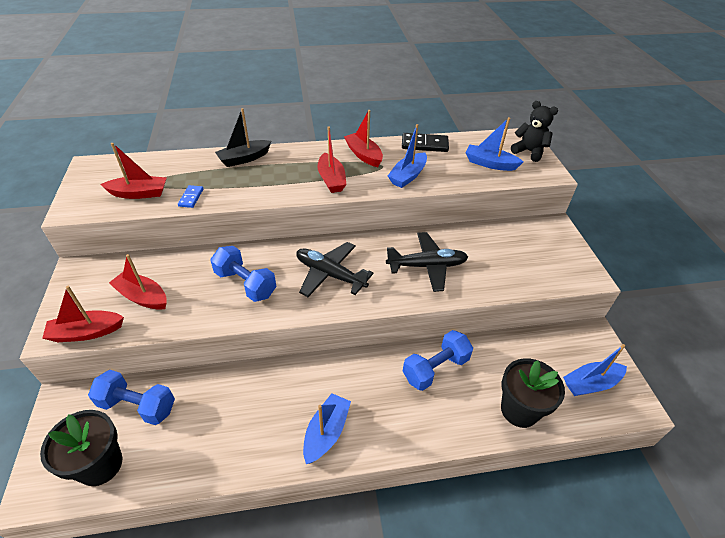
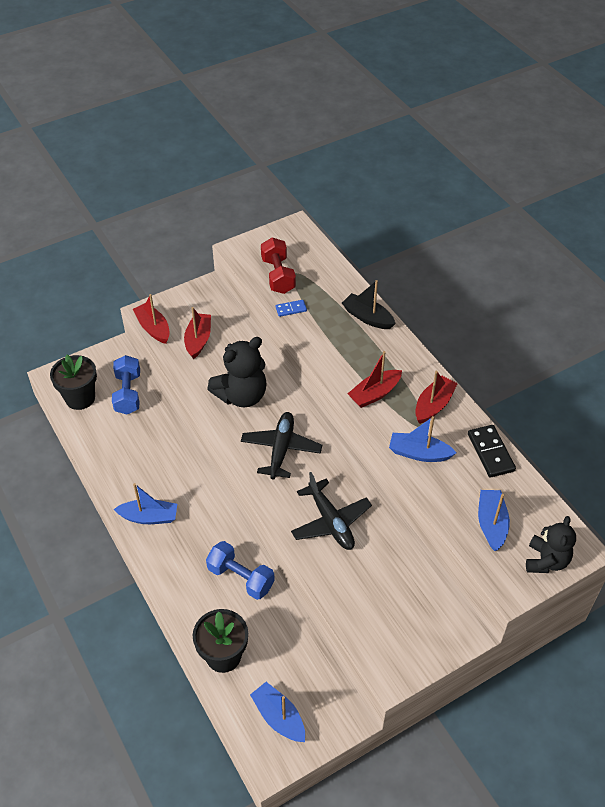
camera: 70 degrees right, 5 degrees up
red boat [100,143,167,199] -> red dumbbell [261,238,296,294]
blue dumbbell [210,246,276,302] -> black teddy bear [207,337,267,407]

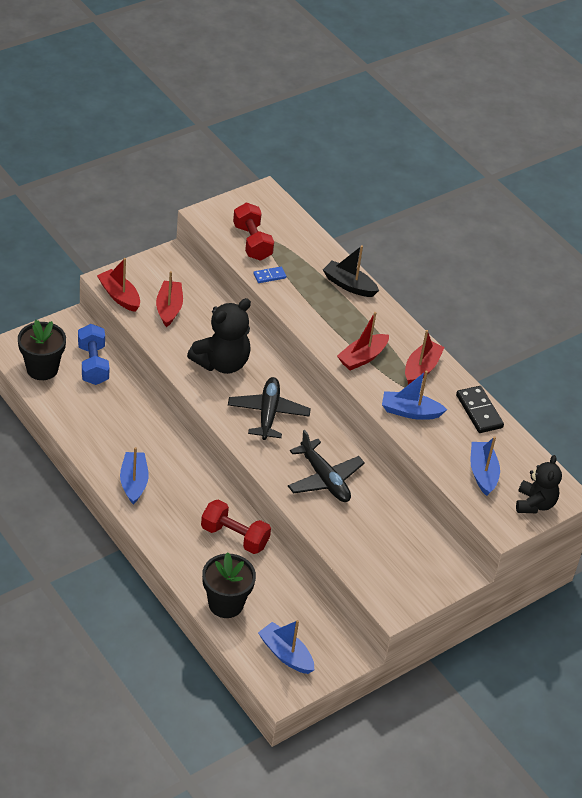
camera: 10 degrees left, 5 degrees down
blue boat [114,483,177,524] -> blue boat turned 90 degrees counterclockwise [120,447,149,505]
blue dumbbell [206,541,275,600] -> red dumbbell [201,500,271,554]

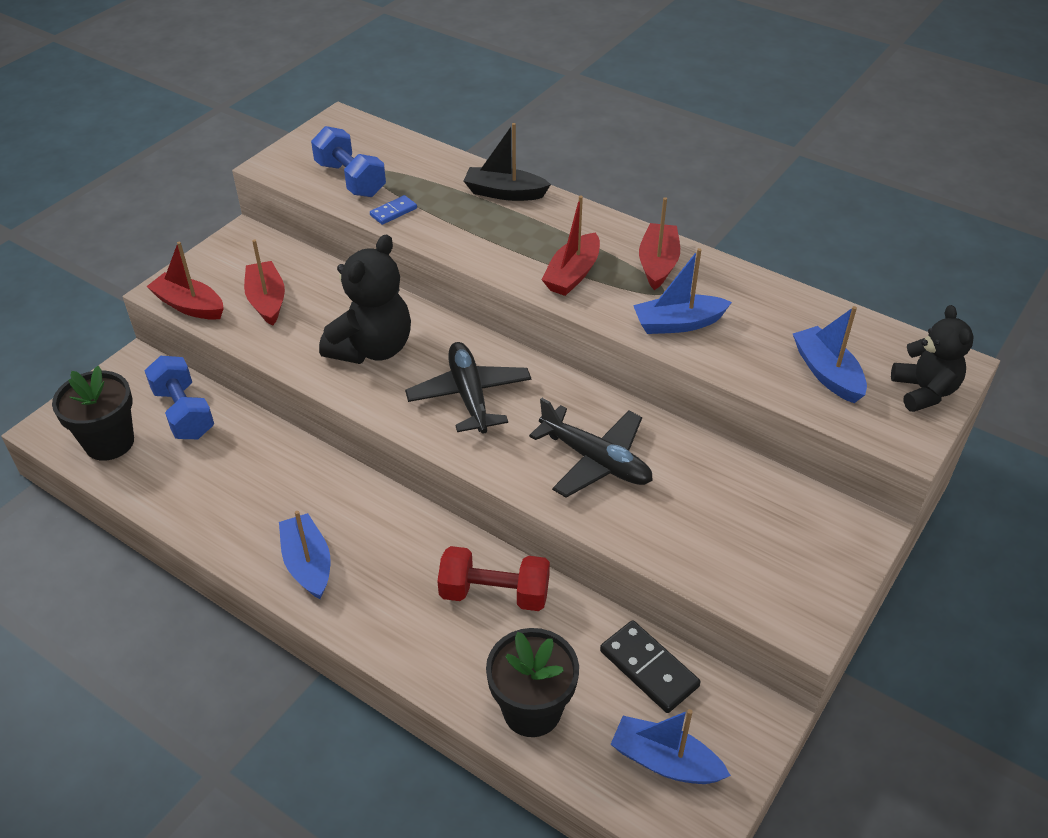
camera: 15 degrees left, 0 degrees up
red dumbbell [233,203,274,261] -> blue dumbbell [311,126,386,197]
black domino [456,386,504,433] -> black domino moved to [600,620,700,713]

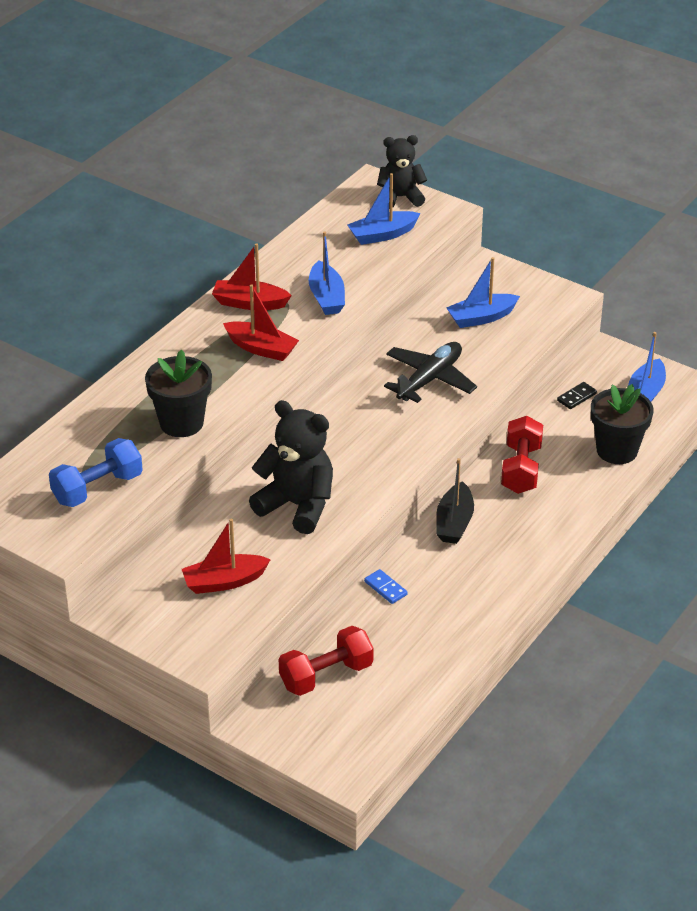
camera: 90 degrees left, 5 degrees down
black flower pot [52,366,134,461] -> black flower pot moved to [145,350,212,437]
blue dumbbell [145,356,214,439] -> red dumbbell [279,626,374,696]
red boat [146,241,224,320] -> none
blue boat [279,511,330,599] -> blue boat moved to [446,257,520,328]
blue domino [370,195,417,225] -> blue domino moved to [364,569,408,604]
black plane [405,342,531,434] -> none
black boat [464,123,551,201] -> black boat moved to [436,458,474,544]
black domino [600,620,700,713] -> black domino [557,382,597,409], size x0.58

